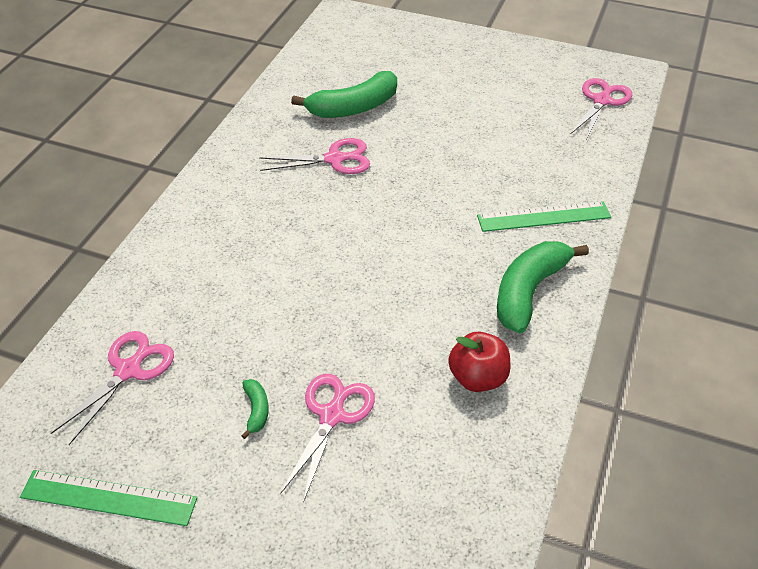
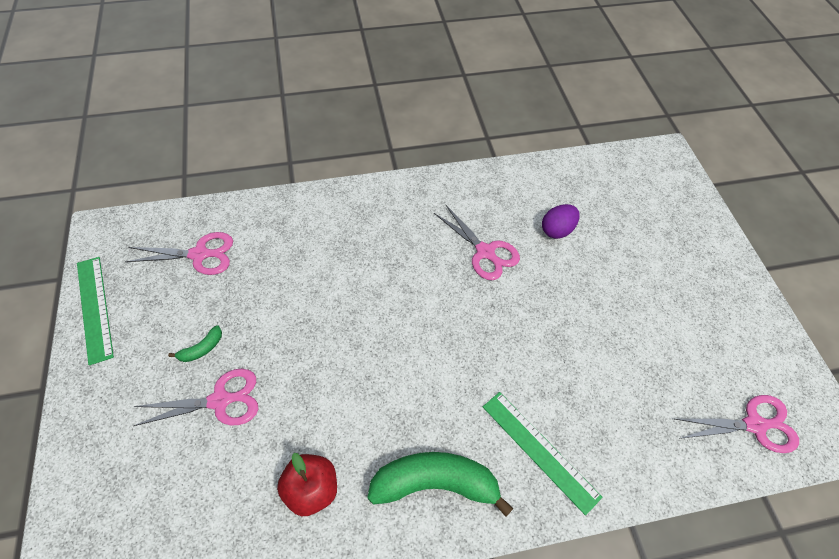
camera: 55 degrees right, 10 degrees up
green banana [291,71,397,118] -> purple egg [542,204,580,239]

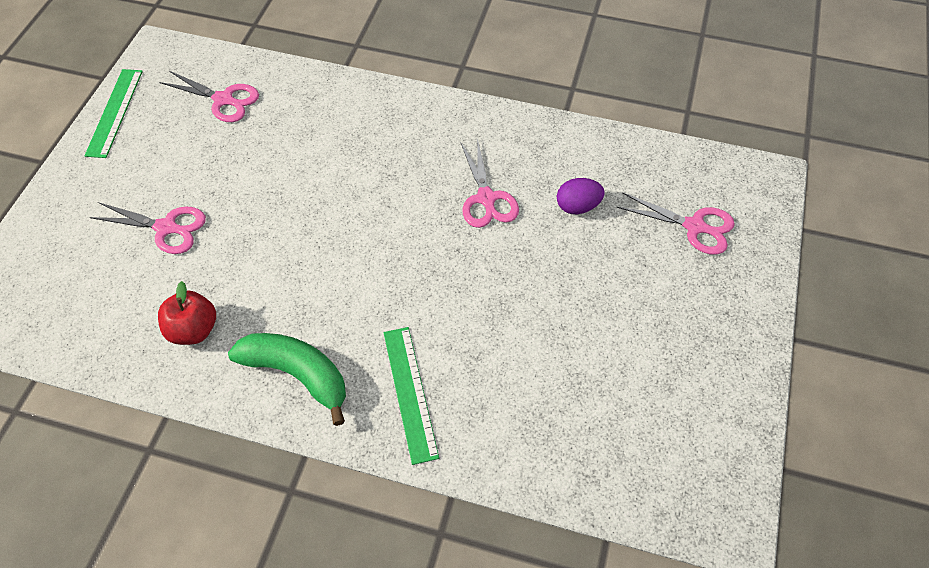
camera: 30 degrees right, 0 degrees up
green banana [168,325,222,362] -> none
pink scissors [675,395,799,453] -> pink scissors moved to [616,192,735,255]

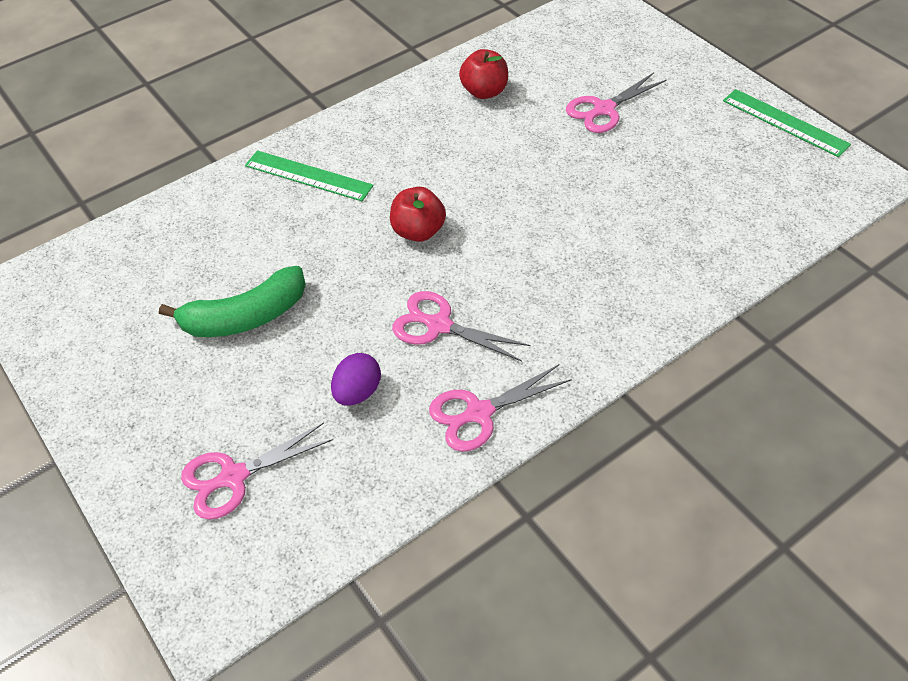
camera: 130 degrees right, 5 degrees down
pink scissors [159,71,259,122] -> pink scissors moved to [429,364,572,452]
green banana [228,333,346,426] -> green banana moved to [159,266,306,337]
none -> red apple [390,187,446,242]

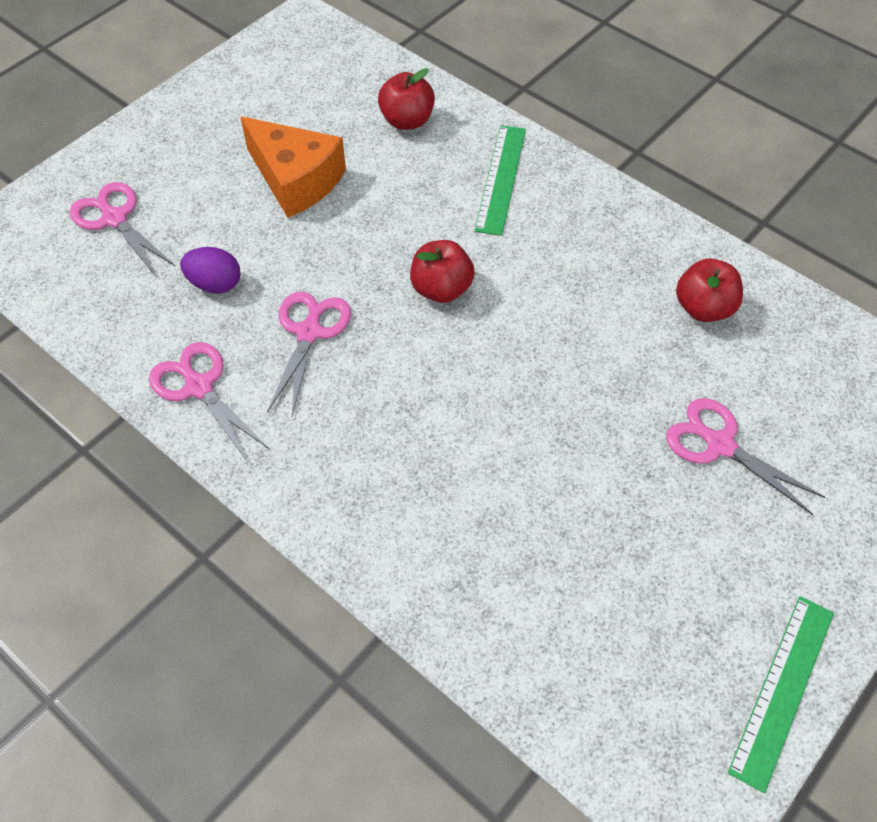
camera: 75 degrees right, 5 degrees up
green banana [159,266,306,337] -> orange cheese [240,117,346,218]
none -> red apple [378,68,435,130]

